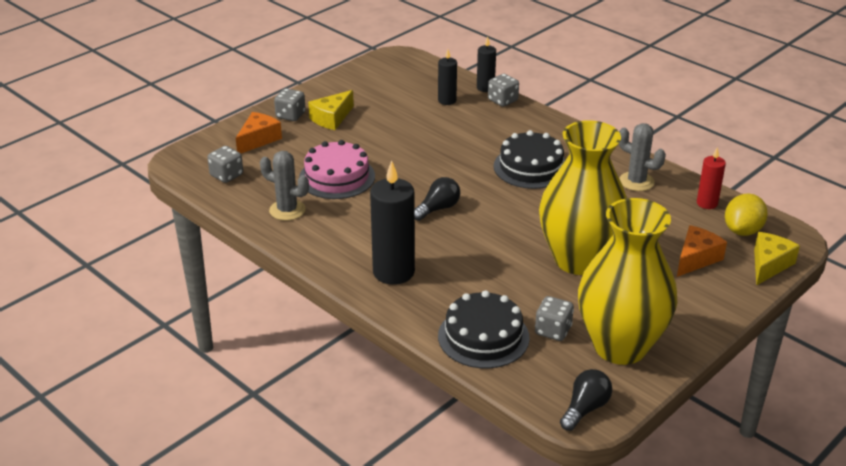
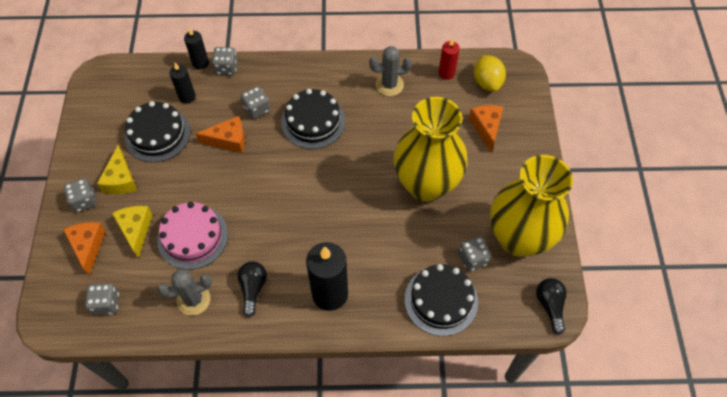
camera: 45 degrees left, 25 degrees up
black light bulb [415,177,460,221] -> black light bulb moved to [237,261,267,317]
yellow cheese [754,232,800,286] -> yellow cheese moved to [112,206,153,258]
none -> black cake [125,101,190,162]
none -> orange cheese [196,116,245,153]
none -> grey dice [241,86,270,119]

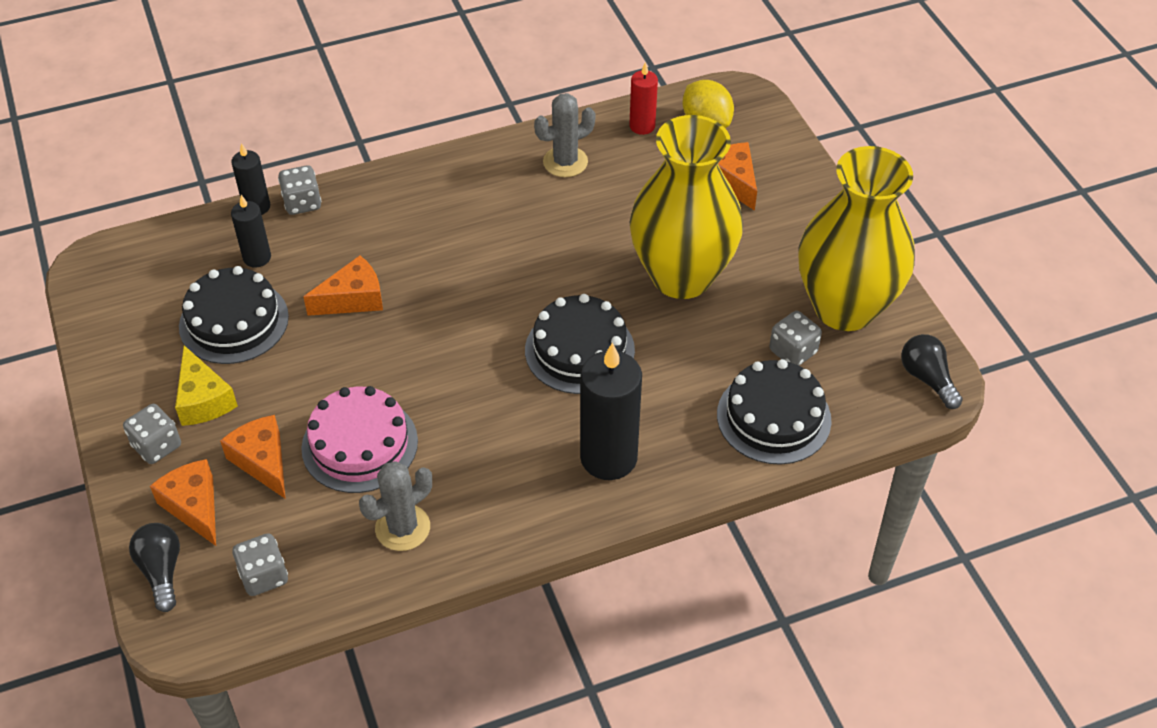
camera: 20 degrees left, 10 degrees down
yellow cheese [112,206,153,258] -> orange cheese [220,415,286,499]
black light bulb [237,261,267,317] -> black light bulb moved to [129,523,180,612]
grey dice [241,86,270,119] -> none
black cake [281,89,345,149] -> black cake moved to [525,294,635,394]

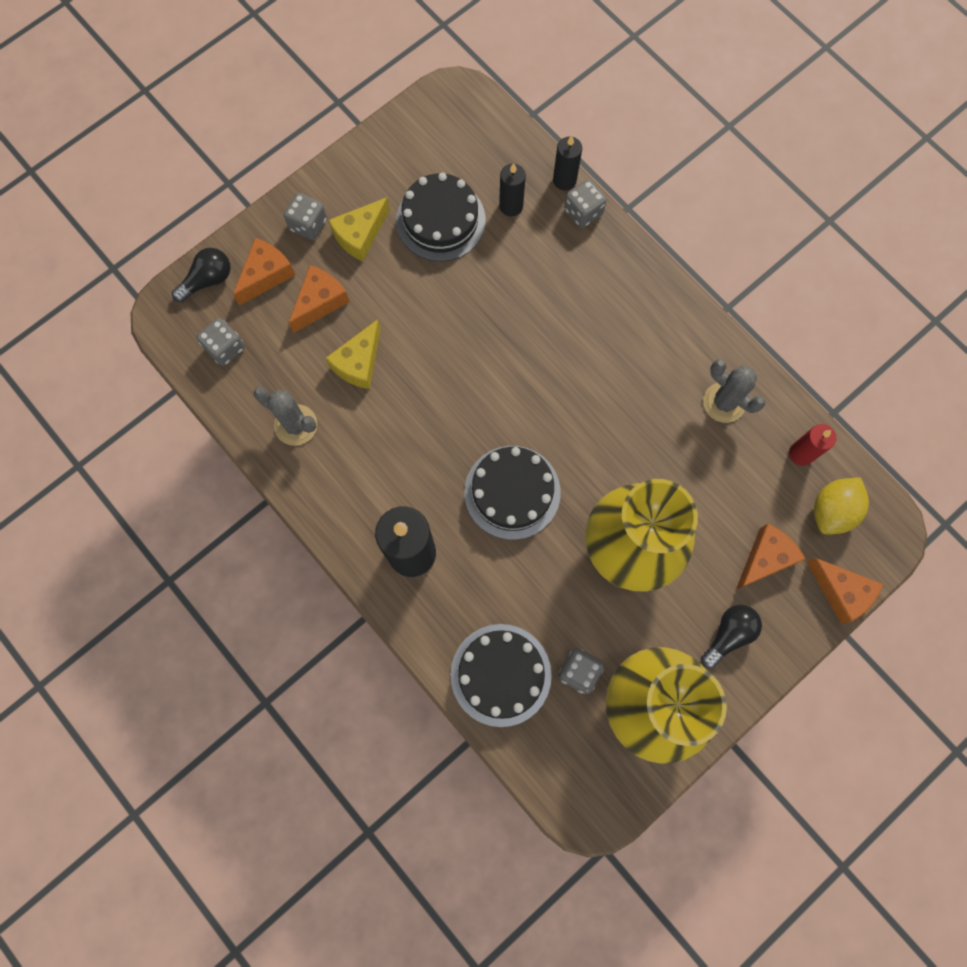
camera: 70 degrees right, 25 degrees up
pink cake [301,386,418,493] -> yellow cheese [325,319,381,389]
orange cheese [303,255,383,316] -> orange cheese moved to [807,558,883,624]
black light bulb [901,334,963,409] -> black light bulb moved to [701,605,762,669]

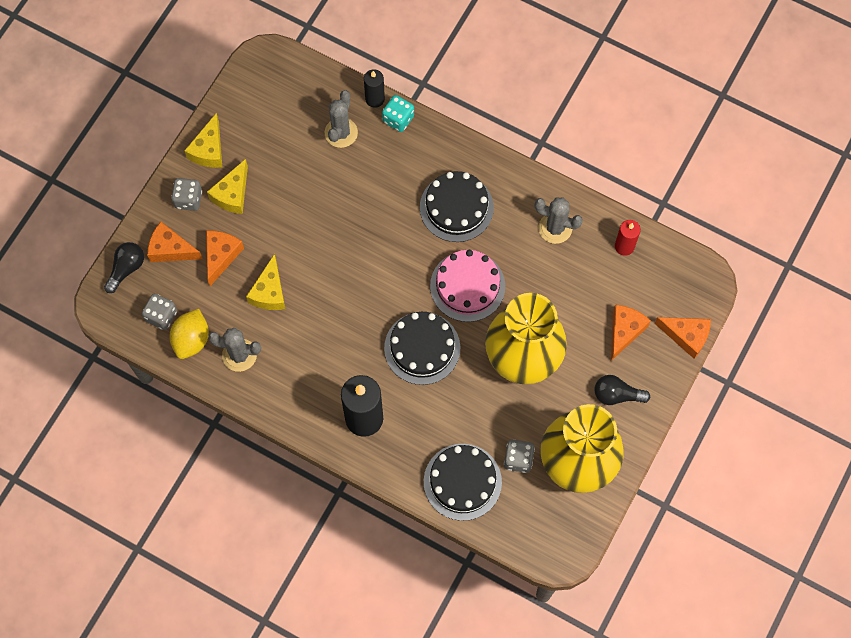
camera: 20 degrees left, 5 degrees down
orange cheese [233,238,295,305] -> orange cheese turned 90 degrees counterclockwise [147,222,203,262]
black cake [396,173,486,262] -> black cake moved to [420,171,494,242]
black candle [499,163,526,217] -> grey cactus [325,90,358,148]
grey dice [564,179,607,228] -> turquoise dice [382,95,414,132]
black light bulb [701,605,762,669] -> black light bulb turned 105 degrees counterclockwise [594,375,650,405]
yellow lemon [814,478,869,535] -> yellow lemon moved to [170,309,209,359]
none -> yellow cheese [184,113,222,168]
none -> pink cake [430,250,505,322]

